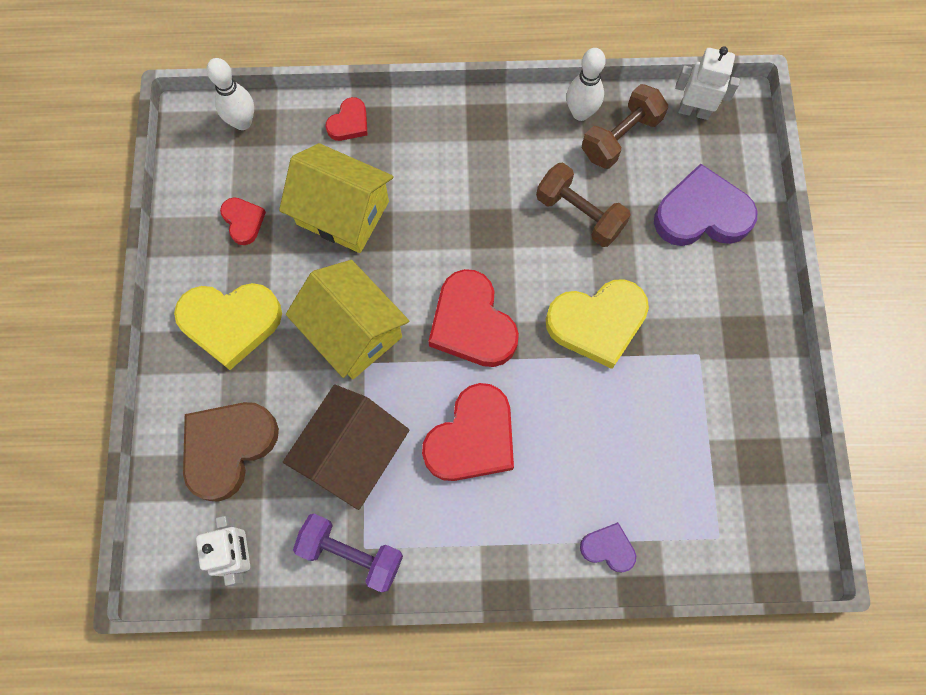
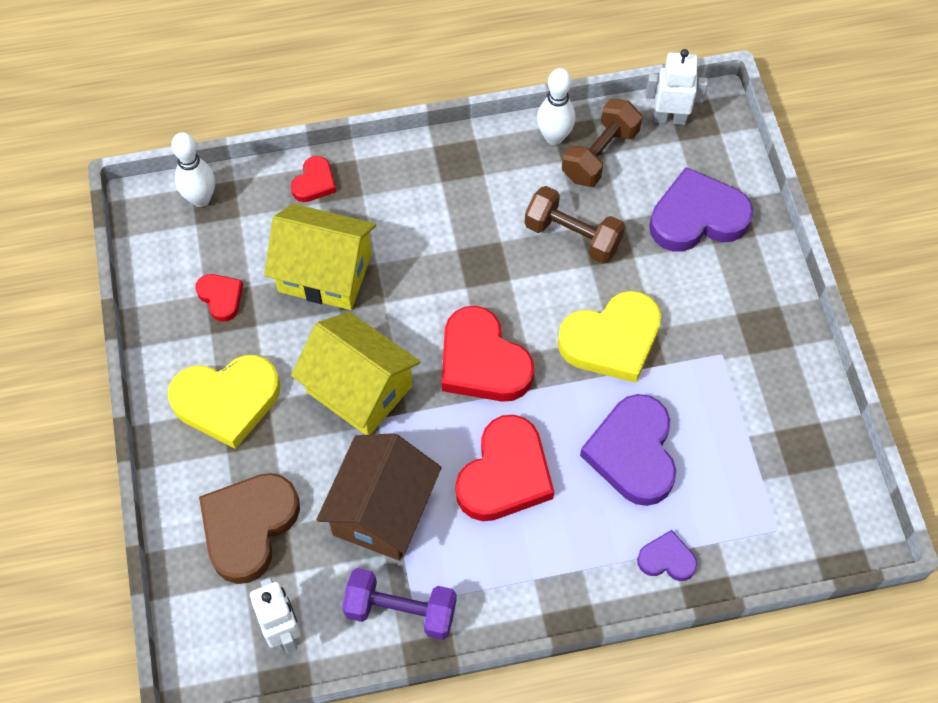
camera: 10 degrees left, 10 degrees down
none -> purple heart [580,394,676,506]

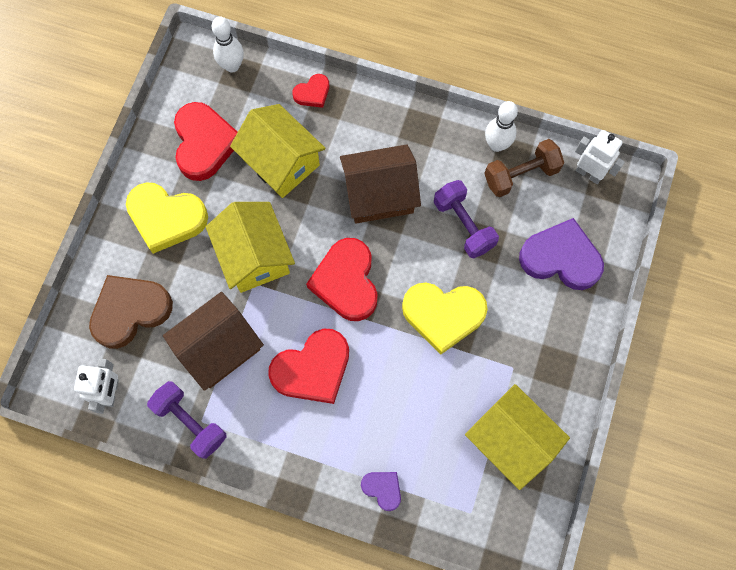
camera: 30 degrees right, 10 degrees up
red heart [195,274,243,322] -> red heart [174,102,238,181], size x1.97
brown dumbbell [525,186,625,264] -> purple dumbbell [434,180,499,258]
purple heart [580,394,676,506] -> none
none -> brown house [340,144,421,223]
none -> yellow house [465,384,570,490]

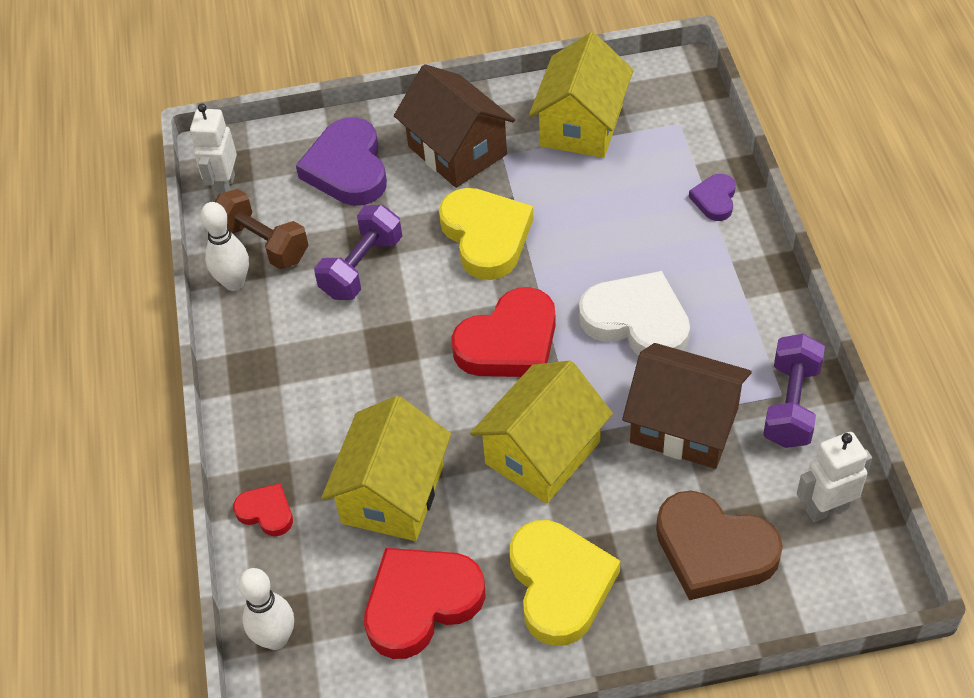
camera: 115 degrees left, 20 degrees down
red heart [268,329,349,404] -> white heart [579,271,690,356]
brown house [340,144,421,223] -> brown house moved to [394,64,515,188]

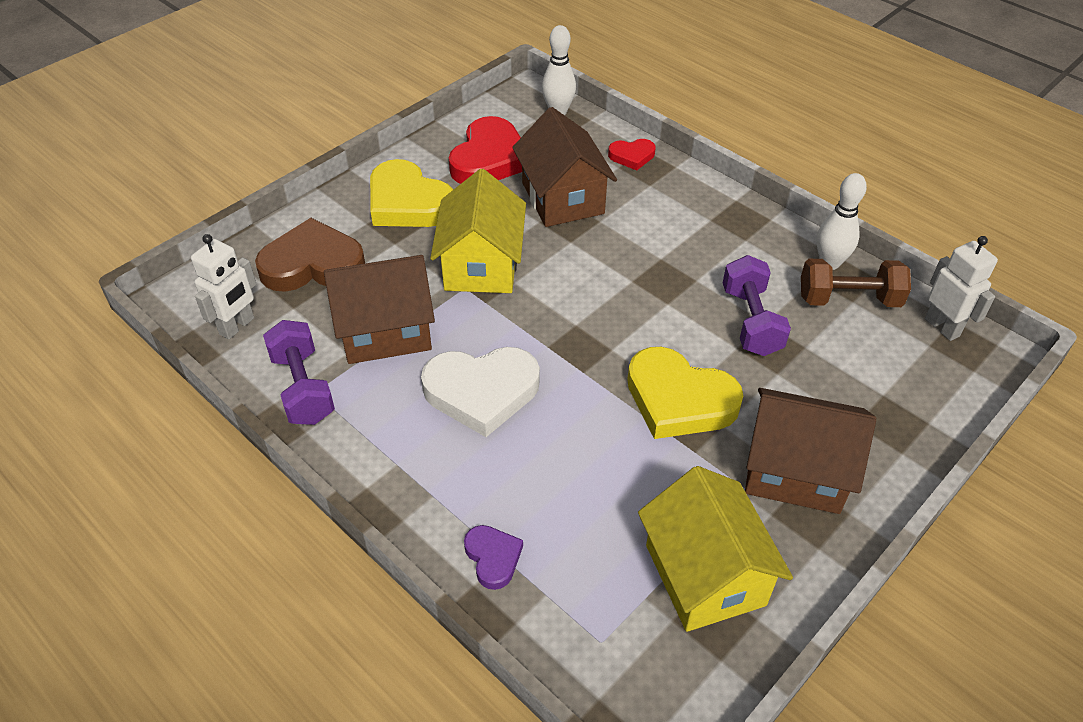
camera: 140 degrees right, 5 degrees down
purple heart [296,117,387,206] -> none
yellow house [321,396,451,541] -> brown house [512,107,617,227]
red heart [451,287,556,377] -> none

